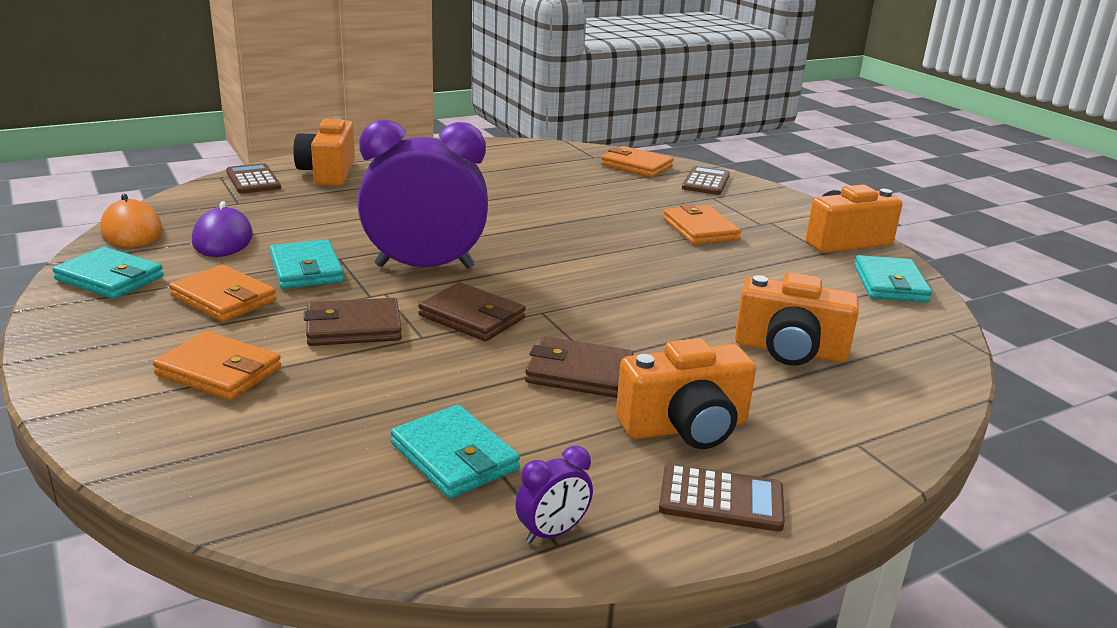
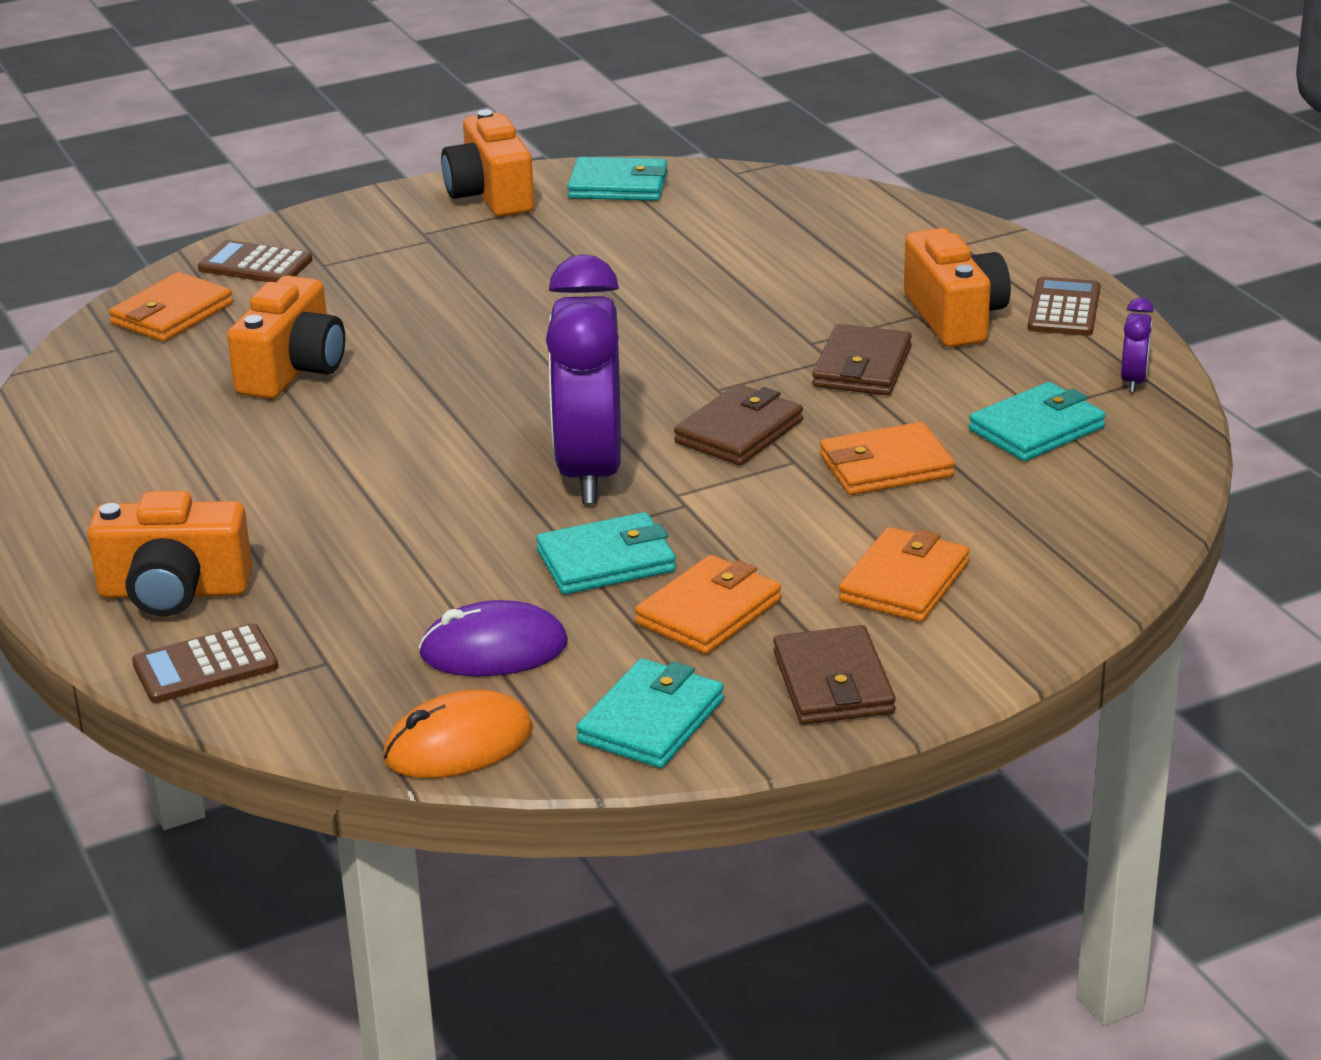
camera: 85 degrees left, 5 degrees up
brown wallet [304,298,402,346] -> brown wallet moved to [773,625,896,725]
purple clock [515,446,593,544] -> purple clock turned 45 degrees clockwise [1121,298,1154,392]
orange wallet [663,203,741,245] -> orange wallet moved to [820,422,955,495]
orange camera [735,272,859,366] -> orange camera moved to [227,276,345,399]

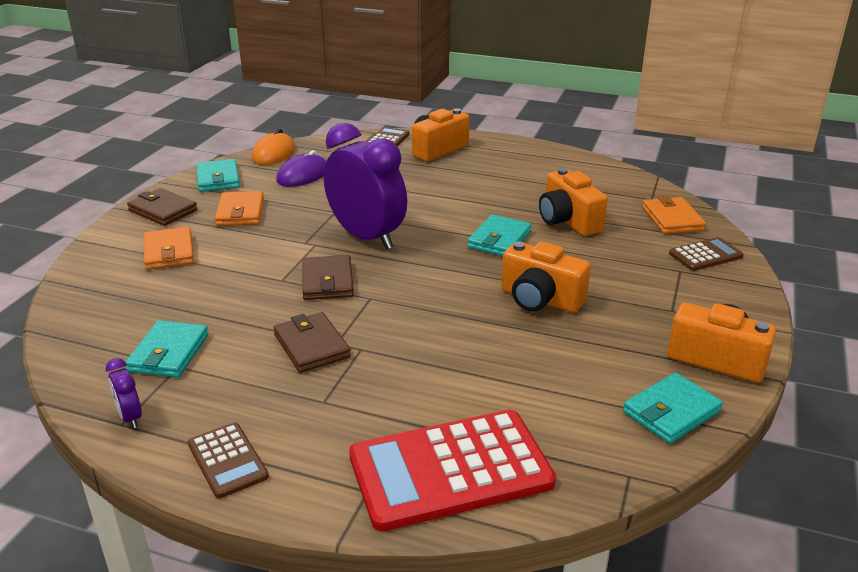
camera: 135 degrees right, 0 degrees up
turquoise wallet [536,512,676,594] -> turquoise wallet moved to [467,214,531,256]
orange wallet [820,422,955,495] -> none
orange camera [904,228,1011,348] -> orange camera moved to [501,242,591,313]
none -> red calculator [349,410,556,532]

